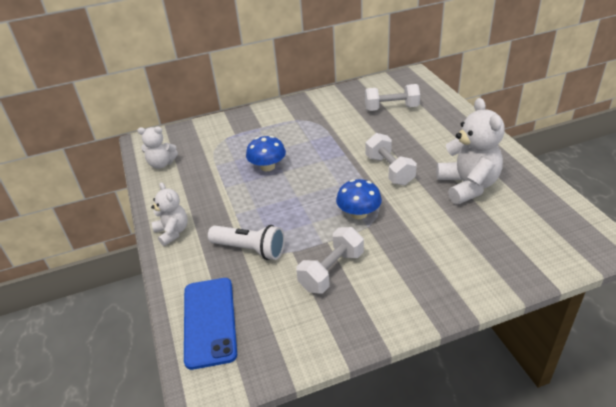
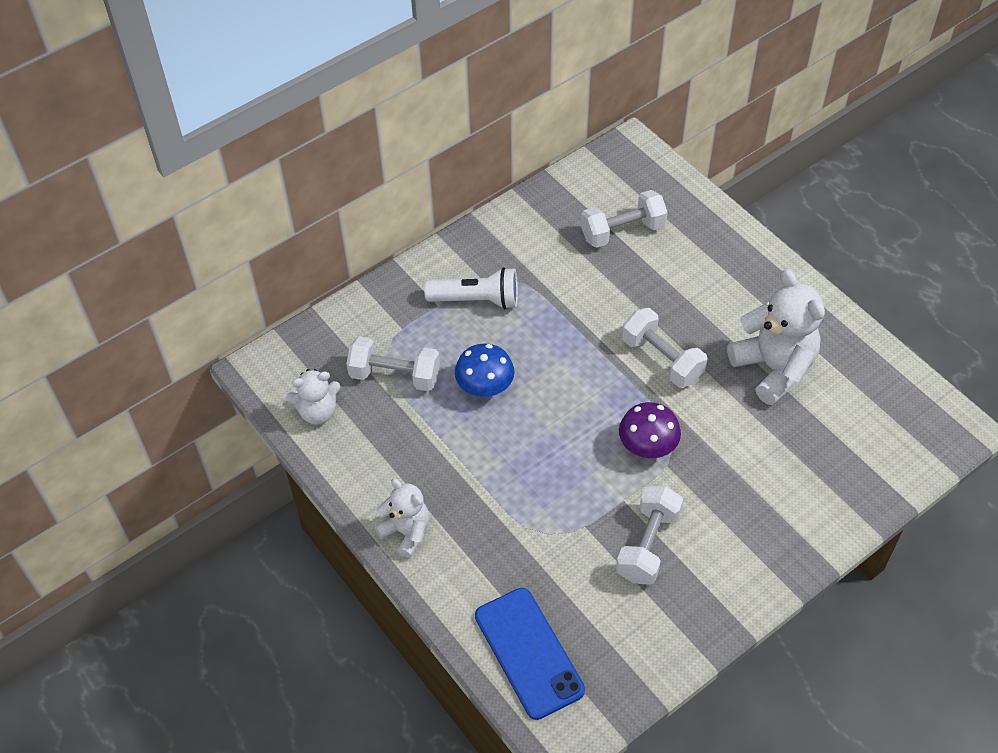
camera: 20 degrees left, 15 degrees up
white flashlight [208,225,285,260] -> white flashlight moved to [424,267,518,309]
blue mushroom [336,179,382,219] -> purple mushroom [619,402,681,458]
none -> white dumbbell [346,336,440,391]

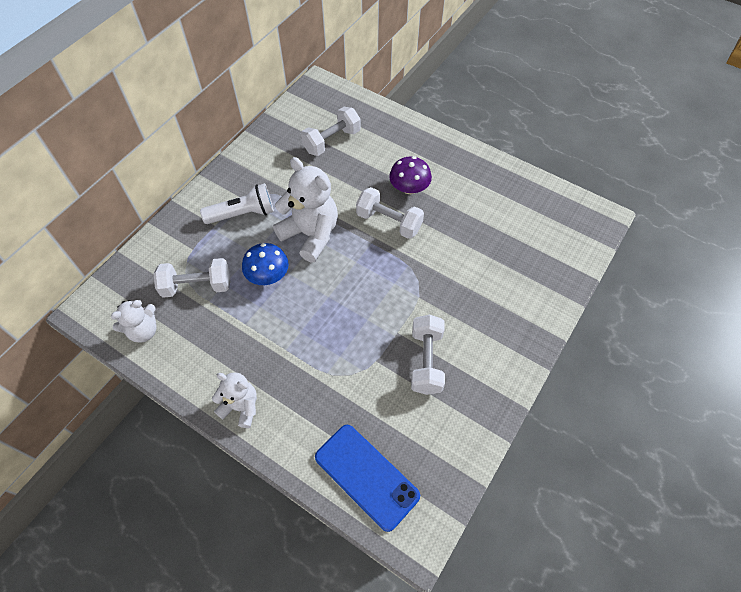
camera: 20 degrees left, 5 degrees up
purple mushroom [619,402,681,458] -> purple mushroom moved to [389,156,432,194]
white teddy bear [727,269,825,405] -> white teddy bear moved to [273,157,338,262]

